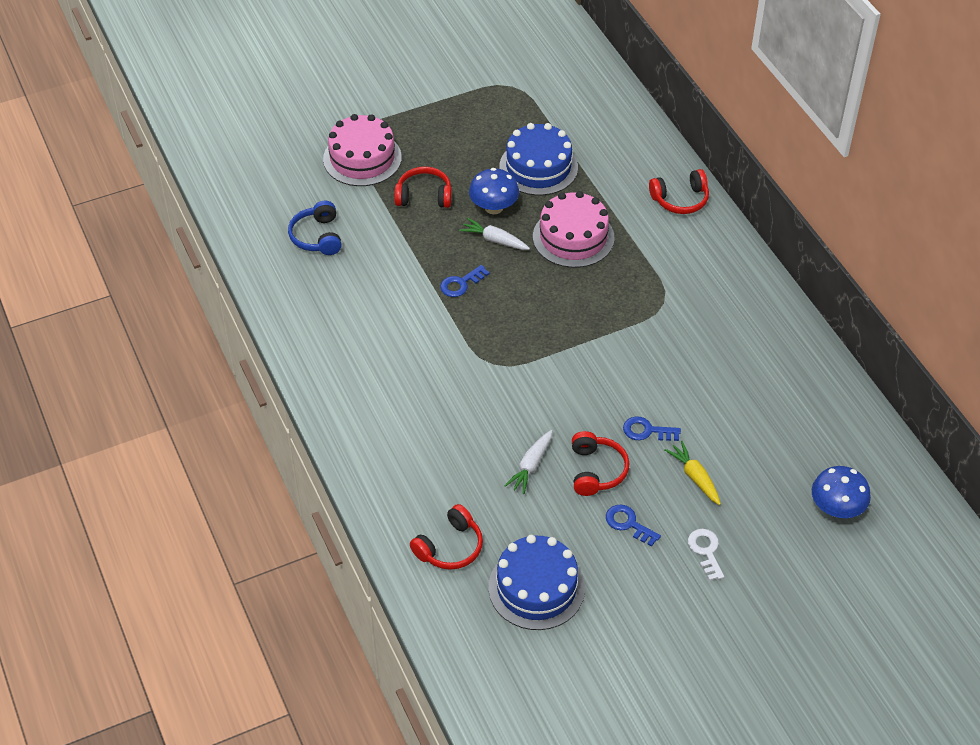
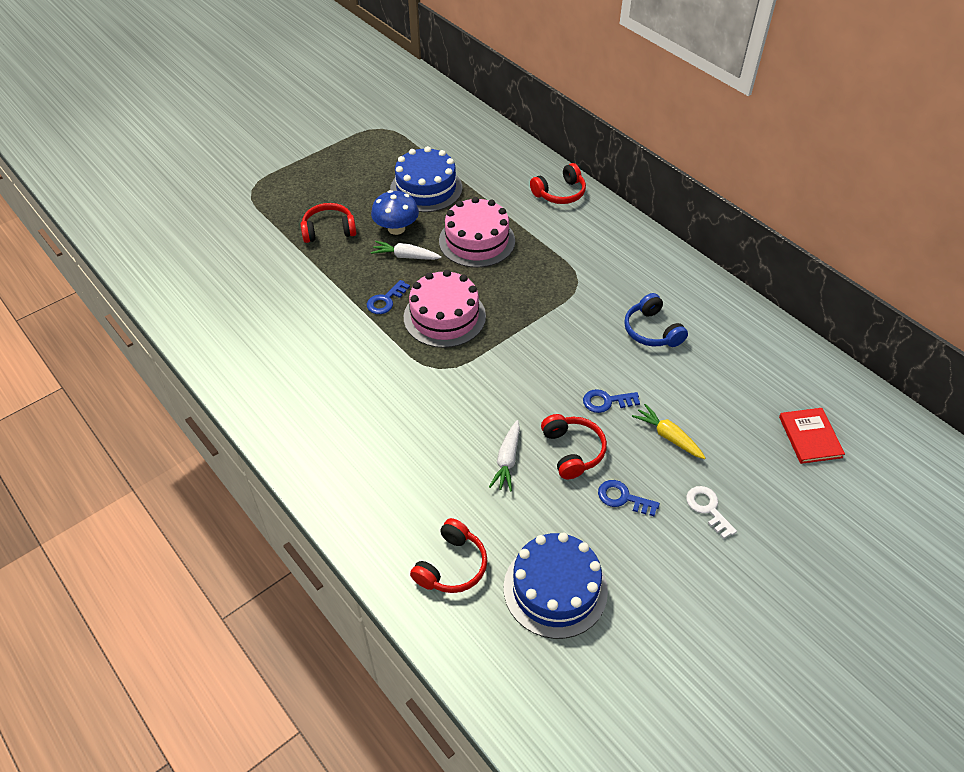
camera: 15 degrees left, 0 degrees up
blue headphones [288,201,342,255] -> blue headphones moved to [624,293,688,347]
pink cake [323,114,402,186] -> pink cake moved to [404,270,486,348]
blue mushroom [812,466,871,518] -> red book [779,408,845,464]

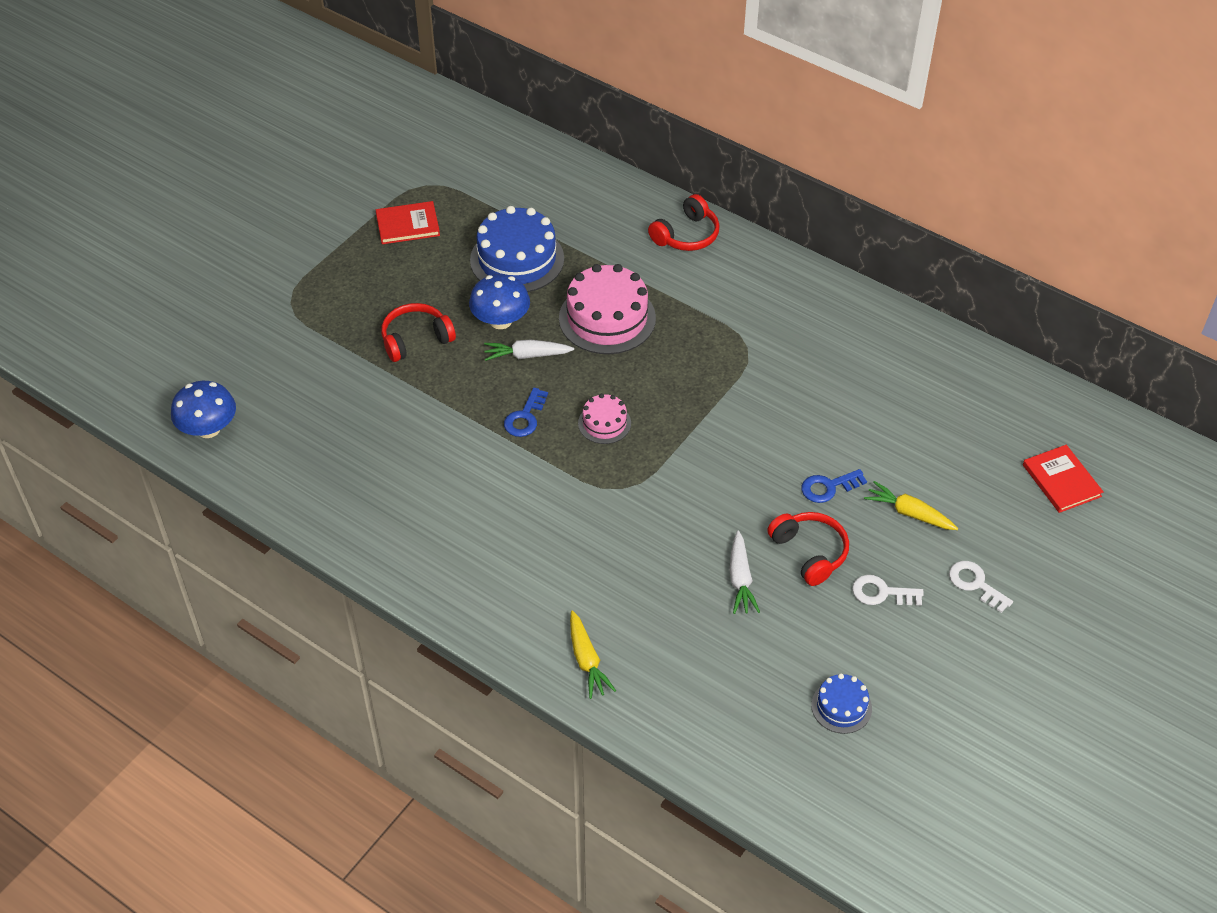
camera: 15 degrees left, 0 degrees up
pink cake [404,270,486,348] -> pink cake [578,394,631,444], size x0.52
red headphones [410,518,487,593] -> none
blue cake [504,533,608,639] -> blue cake [811,674,872,734], size x0.52
blue key [598,480,660,516] -> white key [852,575,924,605]
blue headphones [624,293,688,347] -> none
none -> blue mushroom [171,381,236,438]
none -> red book [376,201,440,244]
none -> yellow carrot [570,610,616,699]

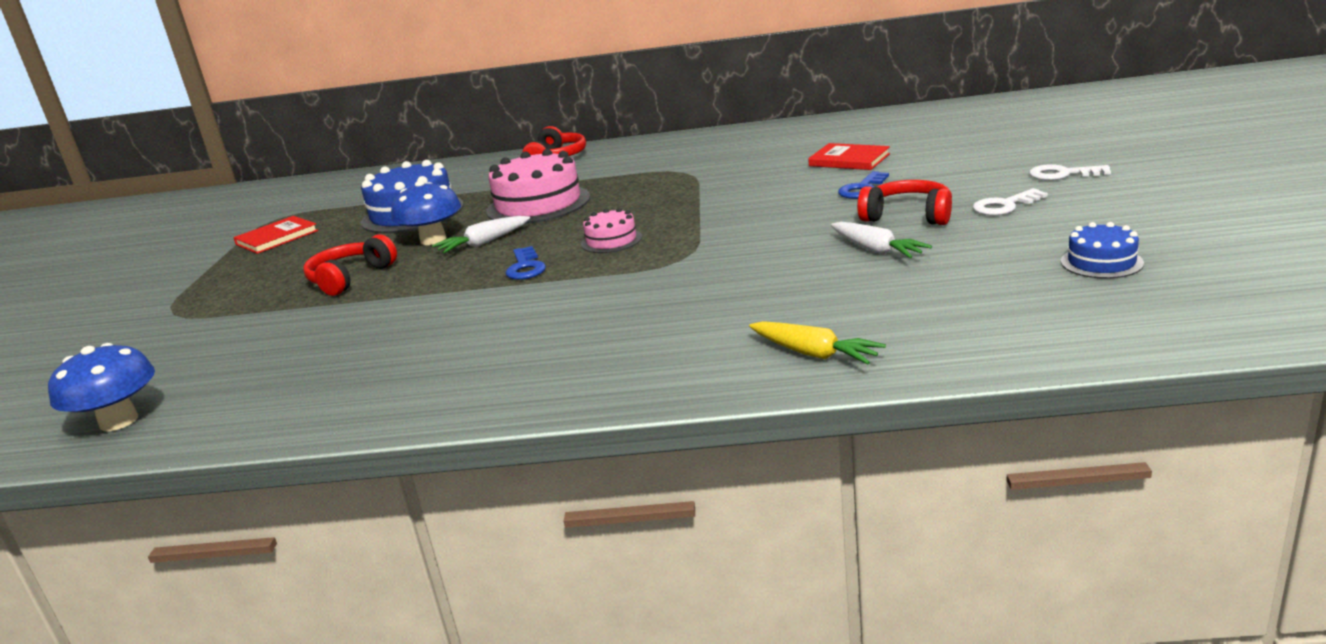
camera: 30 degrees left, 25 degrees down
yellow carrot [864,481,958,530] -> none
red book [1023,445,1104,513] -> red book moved to [808,143,890,170]

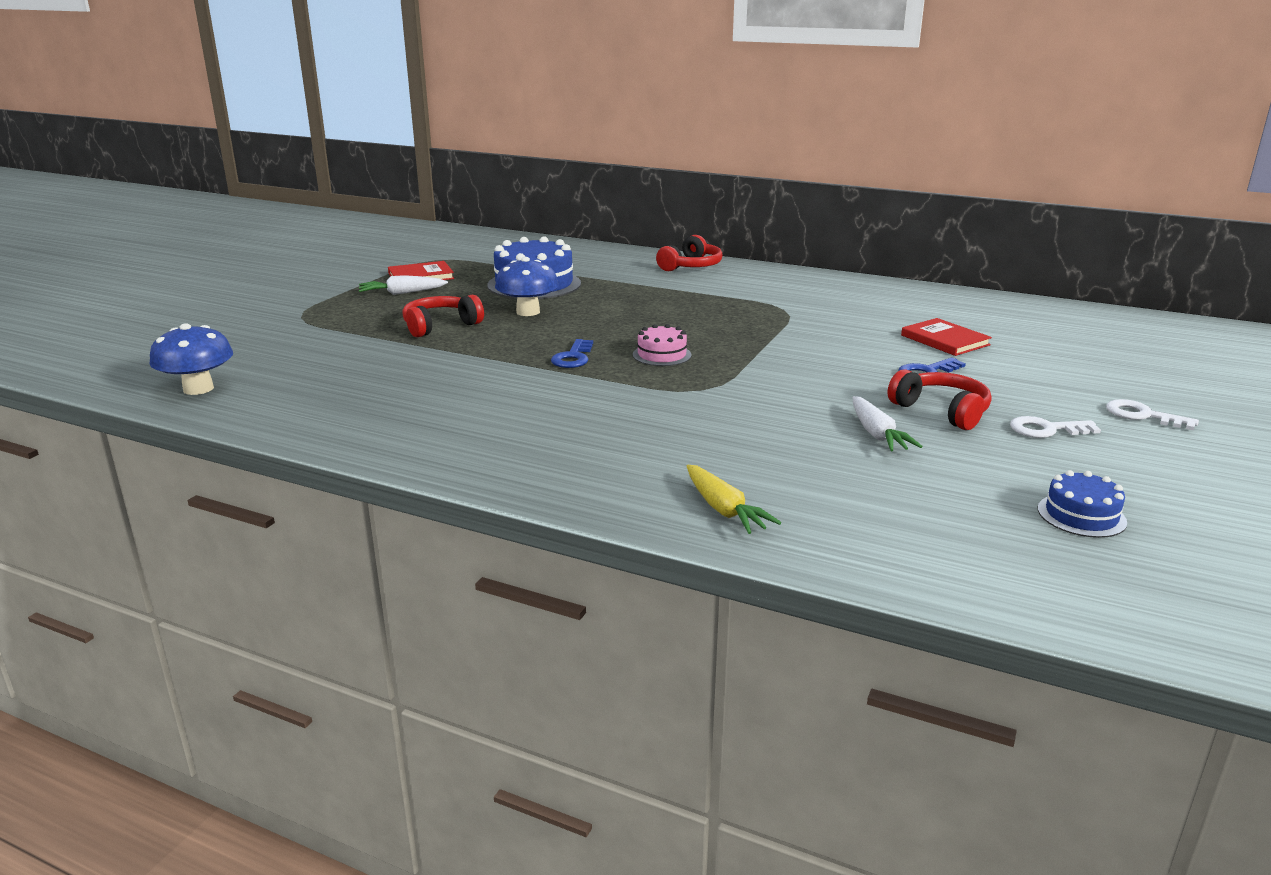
camera: 20 degrees right, 0 degrees up
white carrot [432,216,530,253] -> white carrot moved to [359,275,448,295]
pink cake [486,149,590,224] -> none

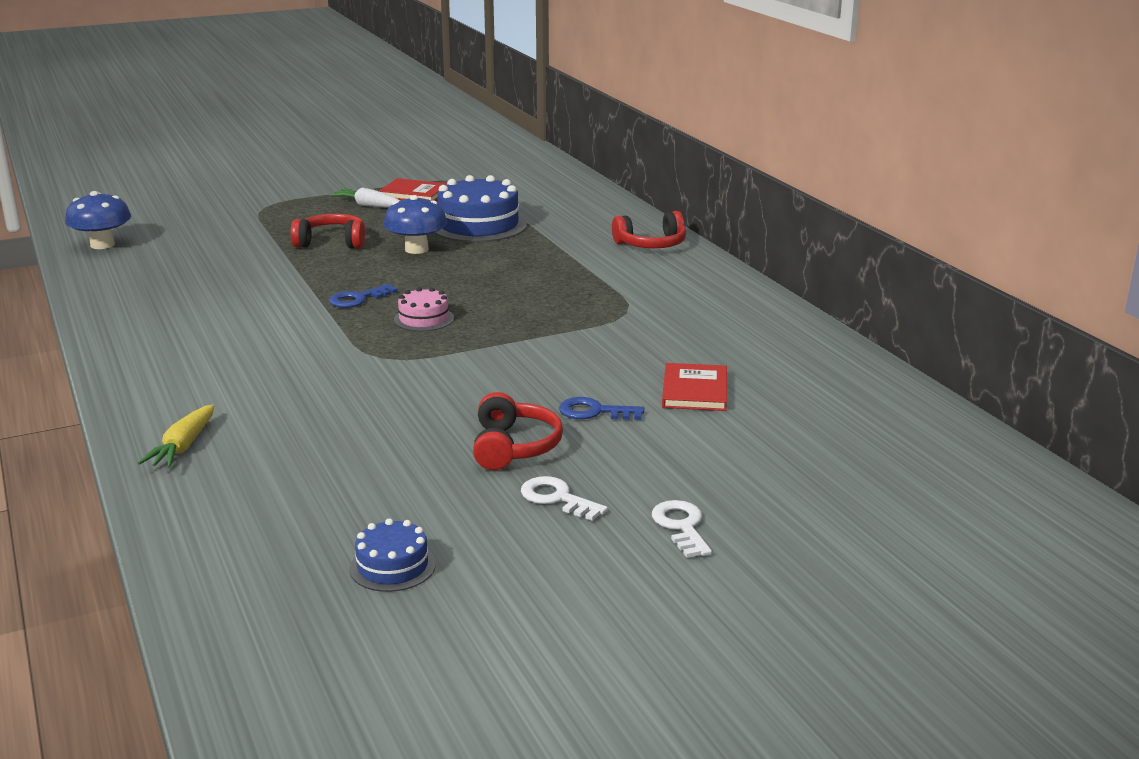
camera: 40 degrees right, 0 degrees up
white carrot [852,396,923,451] -> none

